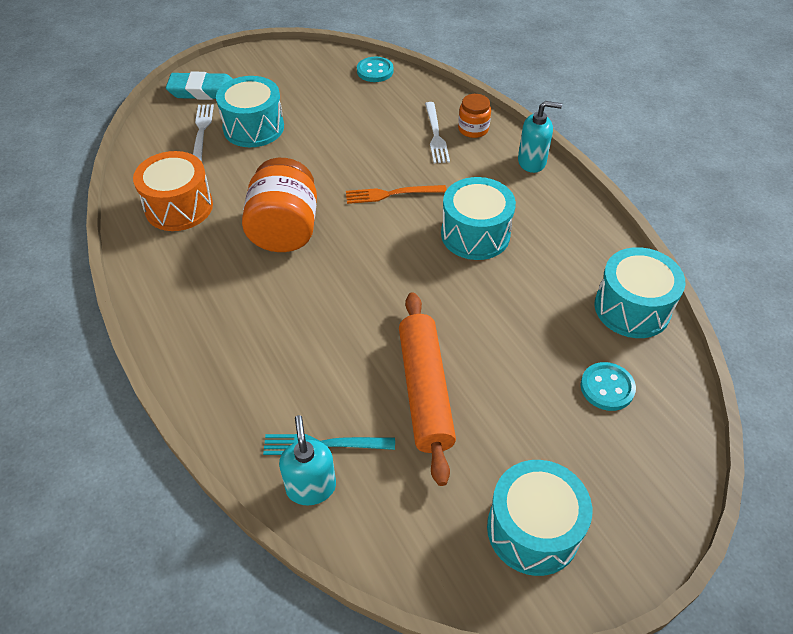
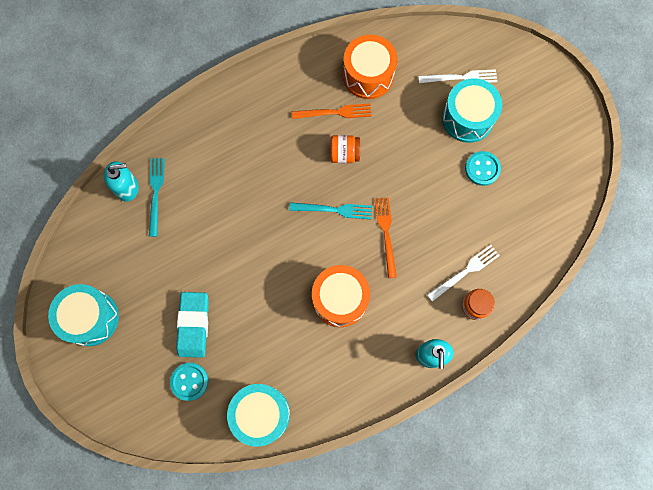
camera: 90 degrees right, 25 degrees up
turquoise eraser [166,72,232,100] -> turquoise eraser moved to [176,292,209,358]
orange jar [242,158,317,252] -> orange jar [330,135,360,163], size x0.52
turquoise button [357,57,394,82] -> turquoise button moved to [465,151,501,186]
orange rolling pin [399,292,456,486] -> none
white fork [425,102,450,163] -> white fork turned 150 degrees clockwise [427,245,500,302]
turquoise drum [441,177,516,260] -> orange drum [312,265,370,327]
none -> turquoise fork [289,202,372,219]
none -> orange fork [292,104,372,119]

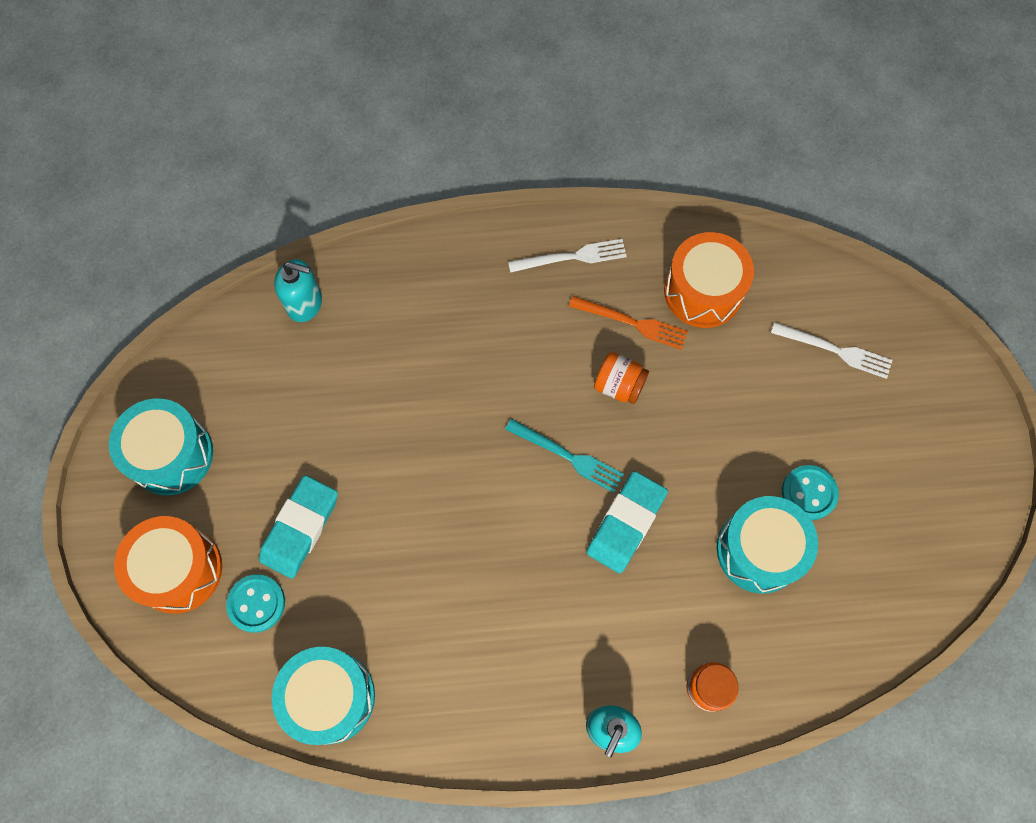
camera: 25 degrees right, 5 degrees down
turquoise fork [149,158,165,237] -> none
orange drum [312,265,370,327] -> orange drum moved to [114,516,222,613]
orange fork [375,197,397,278] -> turquoise eraser [587,471,668,573]
white fork [427,245,500,302] -> white fork moved to [508,239,627,273]
turquoise drum [442,78,502,143] -> turquoise drum moved to [717,496,818,594]

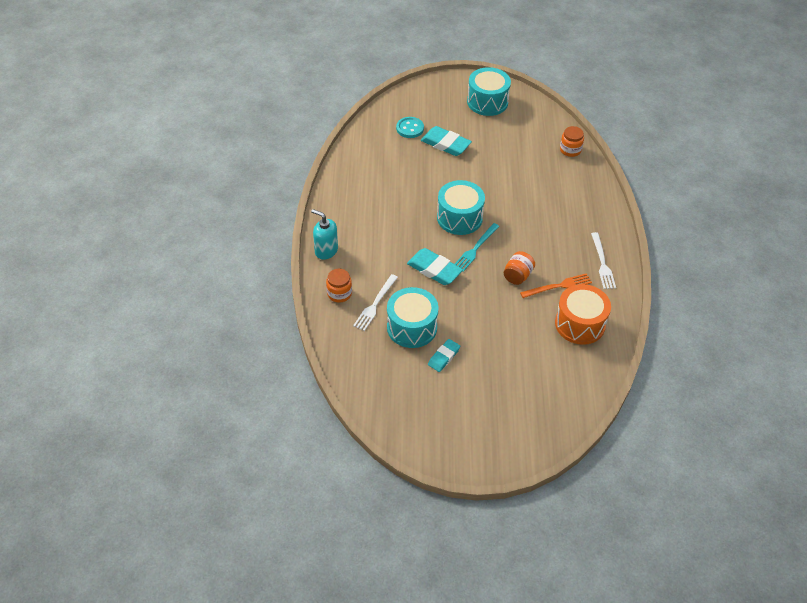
camera: 95 degrees right, 20 degrees down
orange drum [114,516,222,613] -> none
turquoise drum [272,647,375,745] -> turquoise drum moved to [437,180,485,235]
turquoise soap dispenser [274,259,322,322] -> orange jar [560,126,584,157]
orange fork [569,296,688,350] -> orange fork turned 135 degrees counterclockwise [520,273,592,298]
white fork [771,322,892,379] -> white fork moved to [353,274,398,331]
turquoise button [782,465,839,520] -> turquoise eraser [428,339,460,372]

